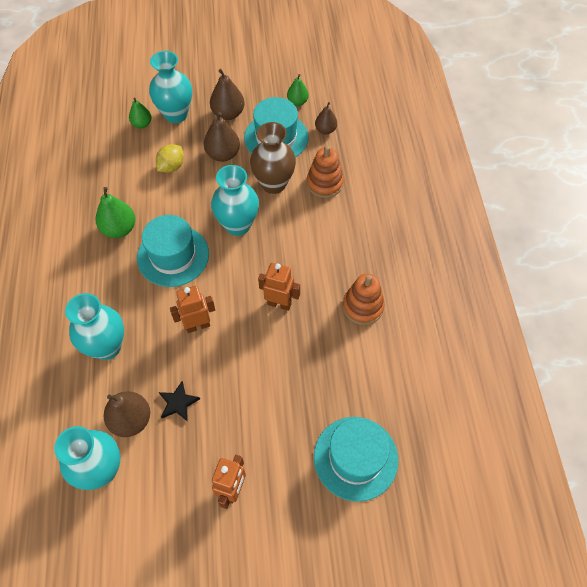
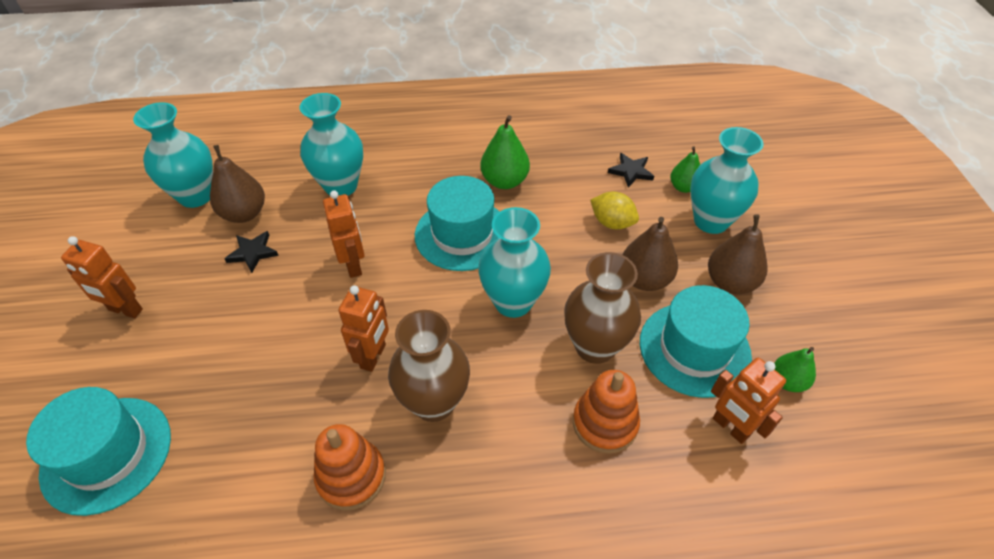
camera: 90 degrees right, 10 degrees down
brown pear [315,102,337,134] -> orange robot [711,358,786,444]
none -> brown vase [388,310,470,422]
none -> black star [608,153,654,188]

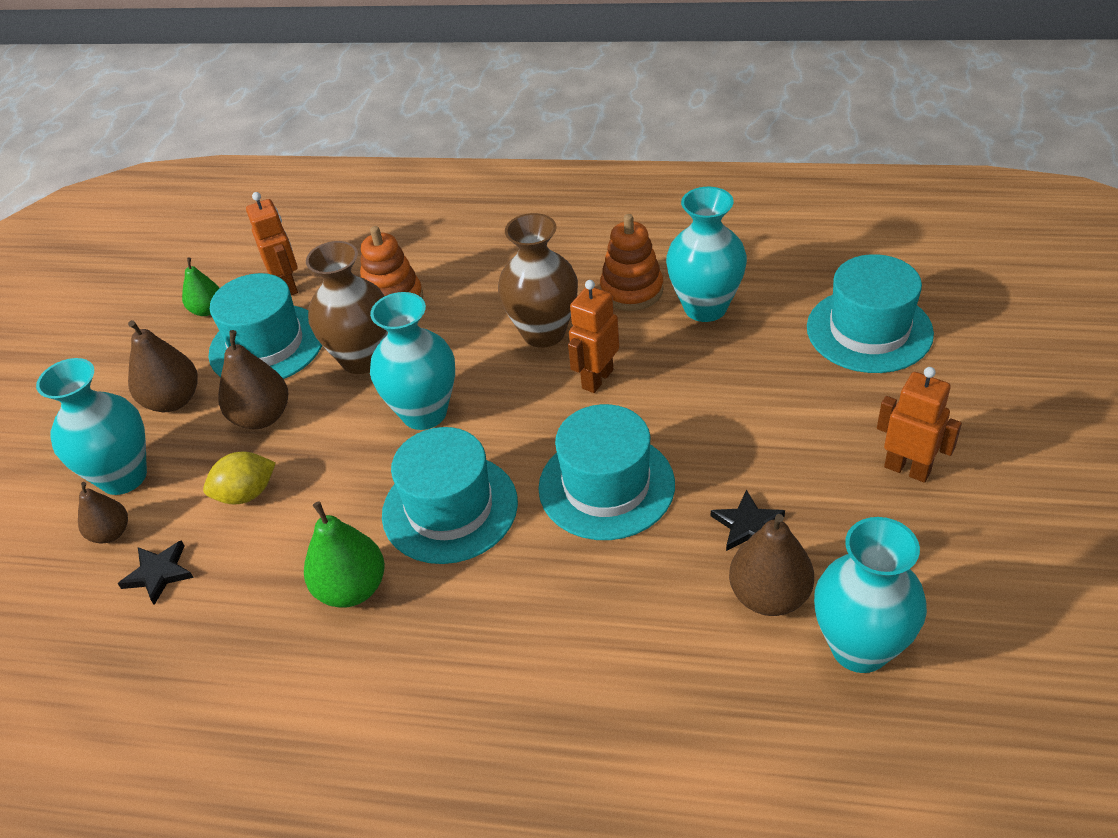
camera: 160 degrees left, 5 degrees down
turquoise vase [299,93,363,196] -> turquoise vase moved to [666,187,747,322]
orange robot [323,191,365,278] -> turquoise hat [538,404,675,540]
yellow lemon [590,192,639,229] -> yellow lemon turned 75 degrees counterclockwise [203,452,276,504]
green pear [670,147,700,193] -> brown pear [78,482,128,544]

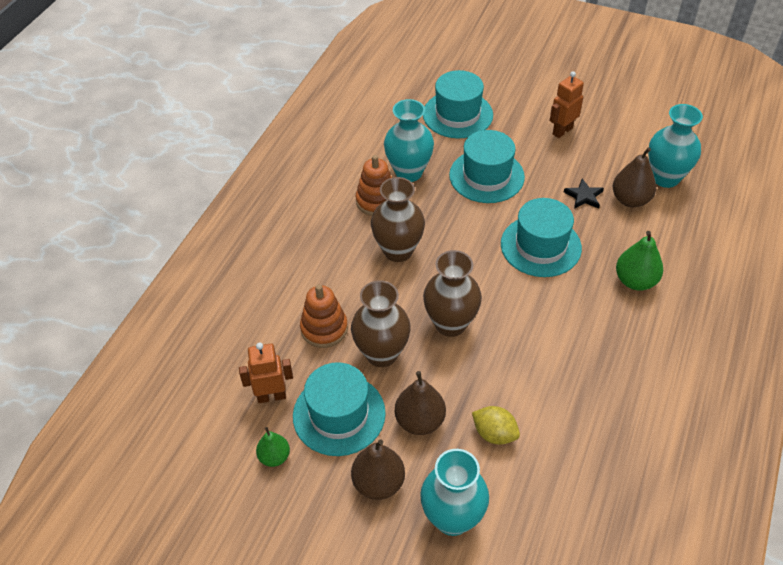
camera: 80 degrees left, 5 degrees up
brown pear [78,482,128,544] -> none
black star [118,540,194,605] -> none
yellow lemon [203,452,276,504] -> yellow lemon turned 45 degrees counterclockwise [472,406,520,445]
green pear [304,501,385,608] -> green pear moved to [616,231,663,291]
turquoise vase [370,292,455,430] -> brown vase [423,250,482,337]
turquoise hat [382,427,518,564] -> turquoise hat moved to [449,130,525,203]
orange robot [568,280,619,393] -> none

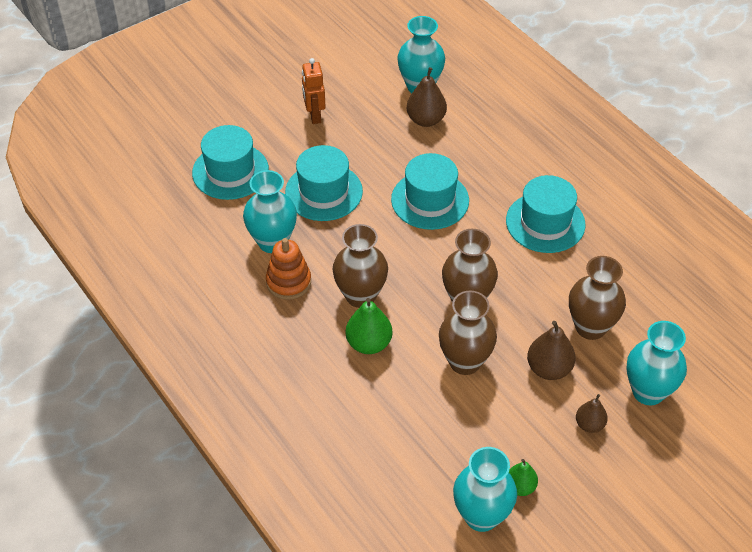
camera: 60 degrees left, 0 degrees up
orange robot [239,342,293,403] -> none
turquoise hat [293,362,386,456] -> turquoise hat moved to [506,175,586,253]
orange stacking toy [300,285,348,348] -> none
brown pear [351,439,405,500] -> brown pear [576,394,608,433], size x0.64
yellow lemon [472,406,520,445] -> brown vase [569,256,626,340]
black star [564,179,604,209] -> none
green pear [616,231,663,291] -> green pear moved to [346,298,392,354]
none -> turquoise vase [453,447,517,532]

